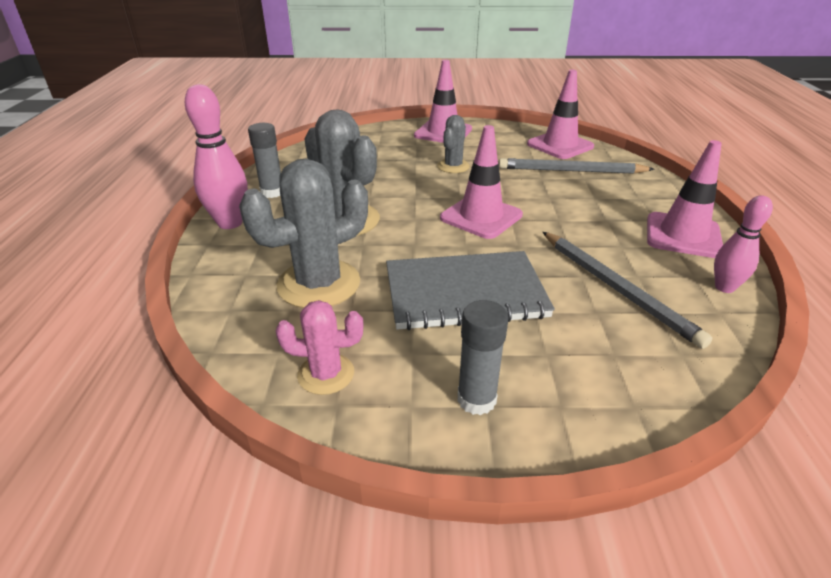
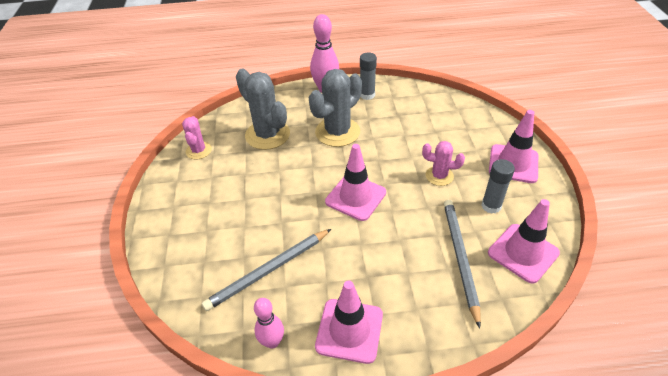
camera: 85 degrees right, 10 degrees up
grey notebook [386,251,555,330] -> none
grey cactus [437,115,470,173] -> pink cactus [422,141,465,186]
grey glue stick [457,300,509,415] -> grey glue stick moved to [481,159,515,213]

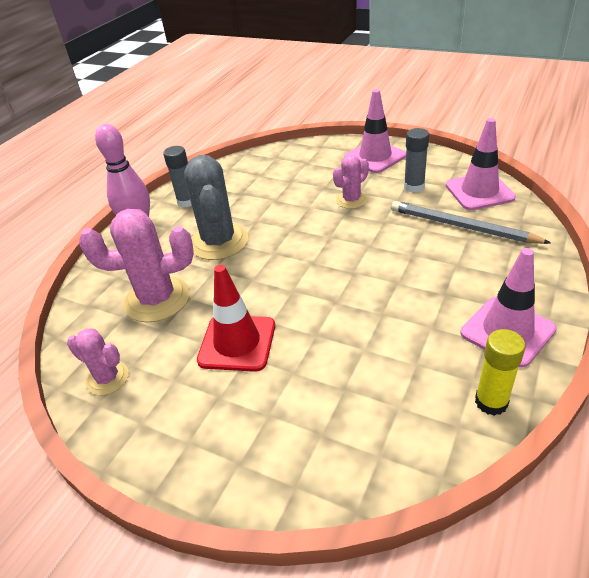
camera: 55 degrees left, 5 degrees down
grey pencil [202,229,331,311] -> none
grey cactus [236,69,290,150] -> pink cactus [79,209,194,322]
pink bowling pin [254,298,284,349] -> yellow glue stick [475,329,525,416]
pink traffic cone [325,144,386,221] -> none
none -> red traffic cone [197,265,275,372]

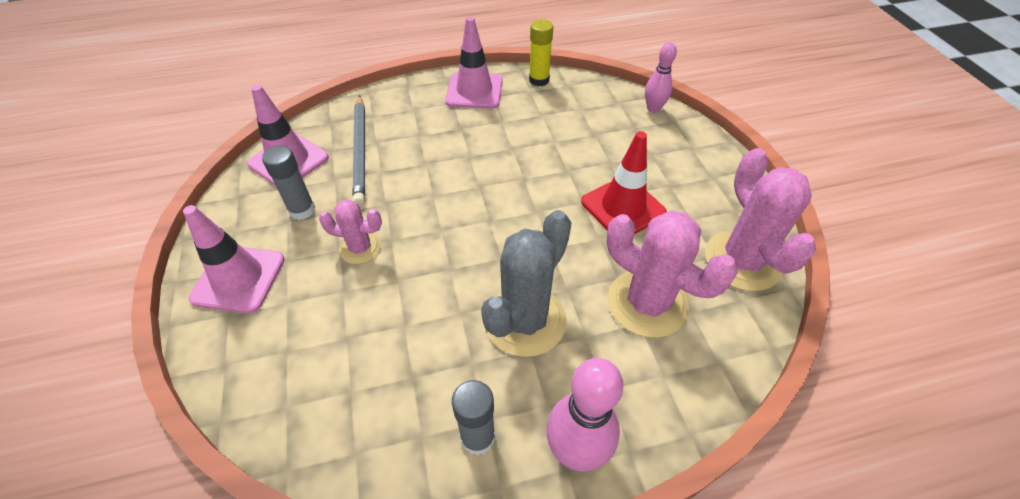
camera: 135 degrees left, 10 degrees up
pink cactus [67,328,129,395] -> pink cactus [705,148,816,291], size x1.79
none -> pink bowling pin [645,42,677,113]

